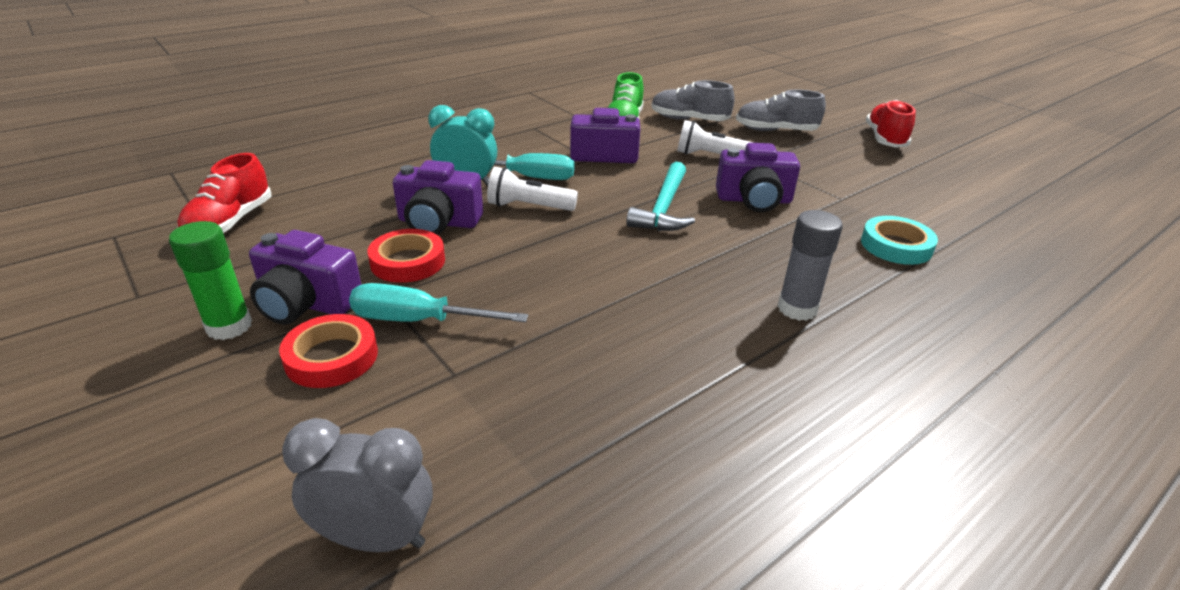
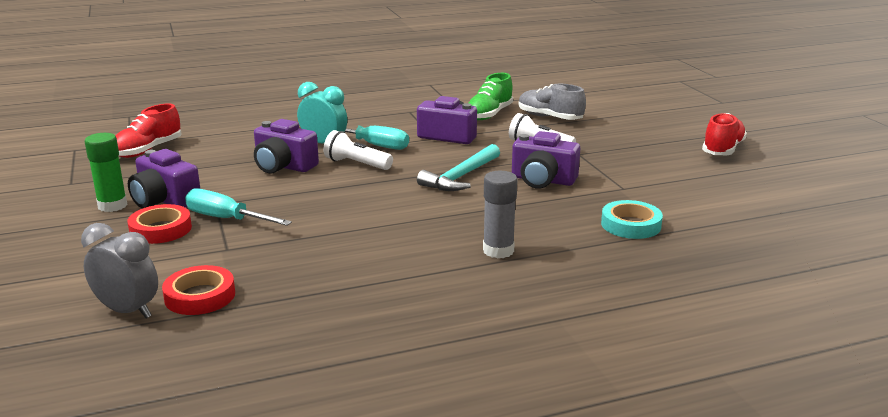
camera: 20 degrees right, 10 degrees down
red tape [367,229,445,283] -> red tape moved to [162,265,235,315]
grey shoe [736,90,826,131] -> none

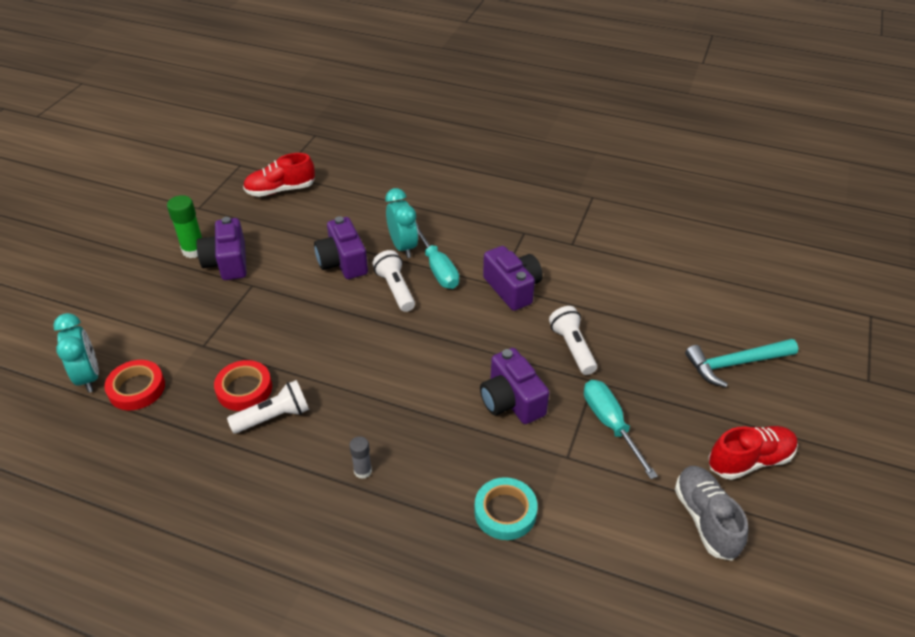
camera: 40 degrees right, 20 degrees up
grey clock [81,223,158,318] -> turquoise clock [53,313,99,393]
red tape [128,204,192,244] -> red tape moved to [214,360,272,411]
turquoise screwdriver [185,188,292,226] -> turquoise screwdriver moved to [584,380,658,479]
turquoise hammer [417,144,500,191] -> turquoise hammer moved to [685,339,798,387]
green shoe [469,73,513,120] -> none
grey glue stick [483,171,518,259] -> grey glue stick [349,436,372,479], size x0.60
grey shoe [519,84,586,120] -> grey shoe moved to [675,466,748,561]
none -> white flashlight [227,380,309,434]

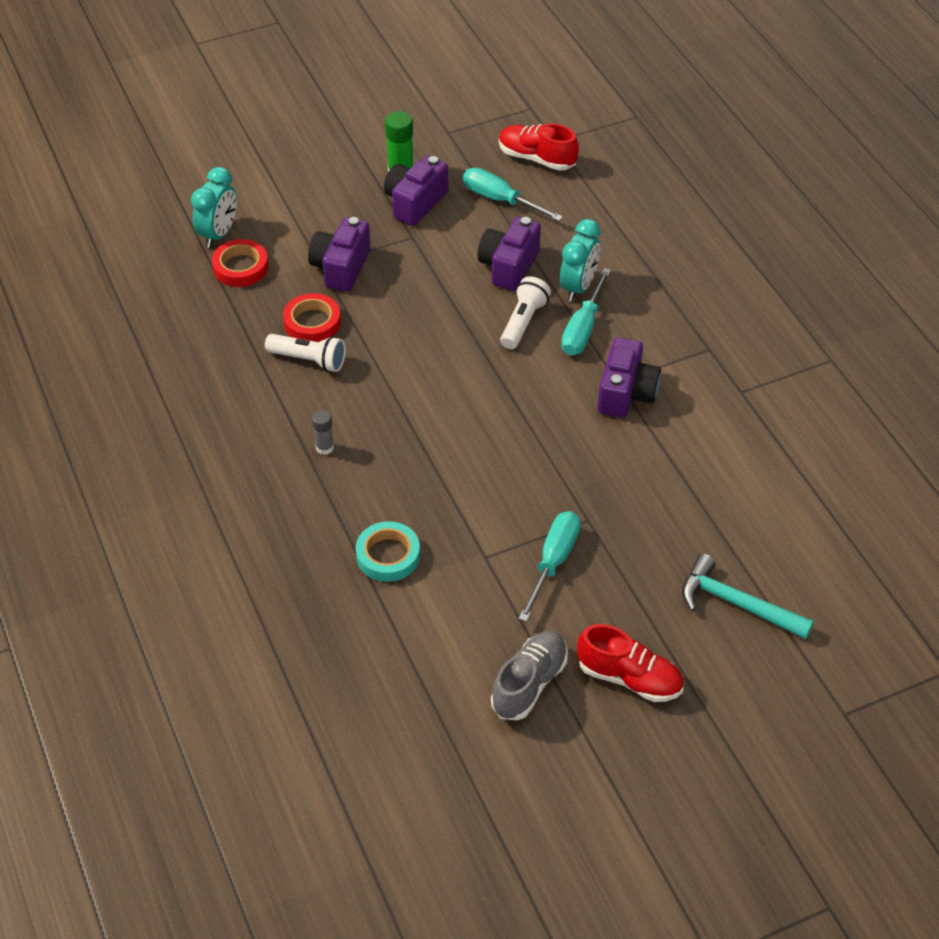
camera: 45 degrees right, 5 degrees up
purple camera [480,348,549,424] -> purple camera moved to [308,217,371,292]
white flashlight [549,306,597,375] -> none
none -> turquoise screwdriver [463,168,563,221]

